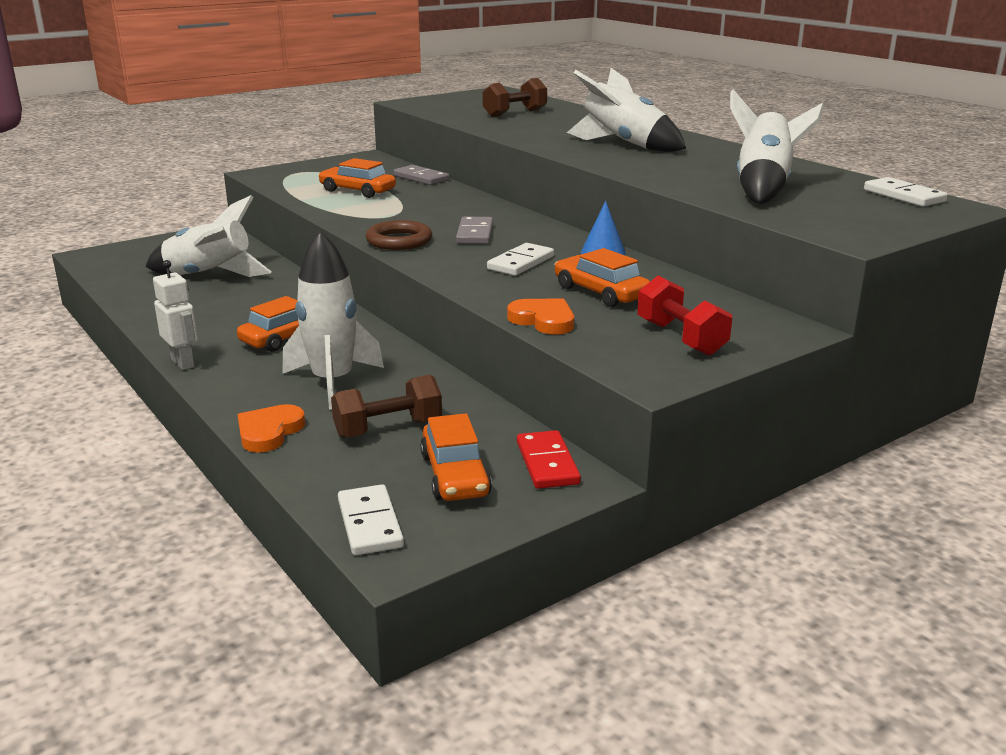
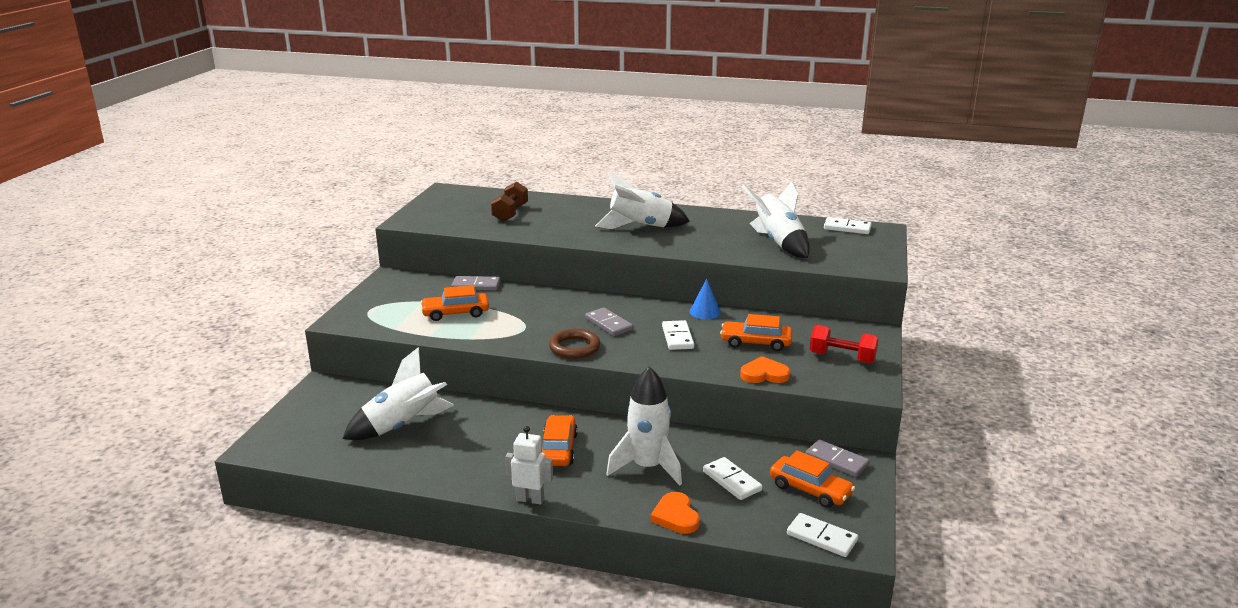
camera: 40 degrees left, 0 degrees up
brown dumbbell [331,375,442,438] -> white domino [703,457,762,500]
red domino [517,430,581,489] -> grey domino [806,439,869,477]

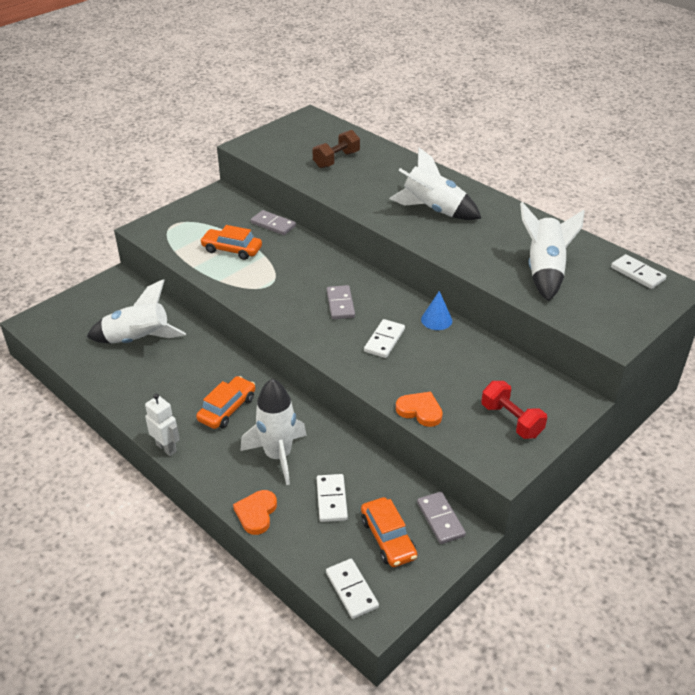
camera: 30 degrees right, 15 degrees up
brown ring [549,329,600,359] -> none
orange car [720,314,792,351] -> none

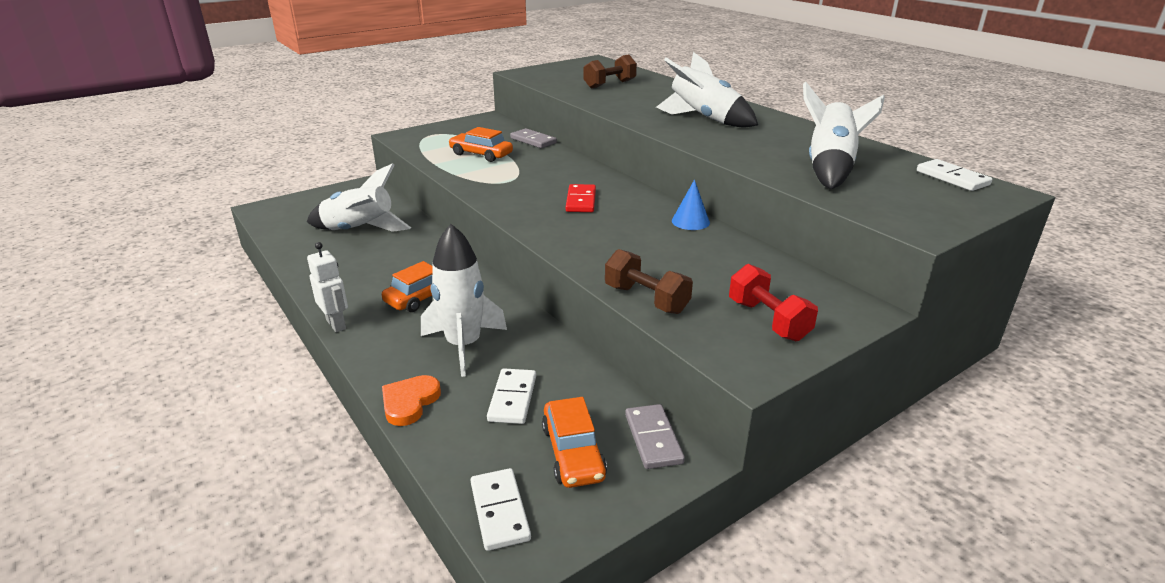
camera: 10 degrees right, 10 degrees down
grey domino [327,285,355,319] -> red domino [566,184,596,212]
white domino [364,319,405,358] -> none
orange heart [396,392,443,427] -> brown dumbbell [605,249,693,314]

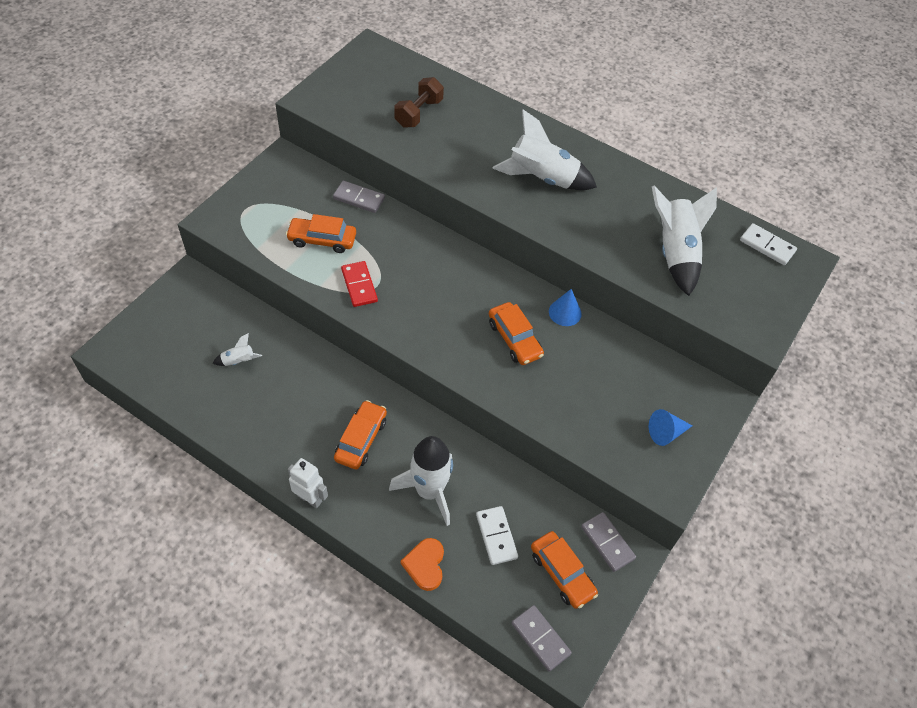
camera: 25 degrees left, 25 degrees up
white rocket [307,163,411,232] -> white rocket [213,333,262,366], size x0.45
white domino [471,468,531,551] -> grey domino [512,605,572,671]
red domino [566,184,596,212] -> red domino moved to [341,261,378,307]
brown dumbbell [605,249,693,314] -> none
red dumbbell [729,264,818,341] -> blue cone [649,409,692,446]
none -> orange car [489,302,544,365]

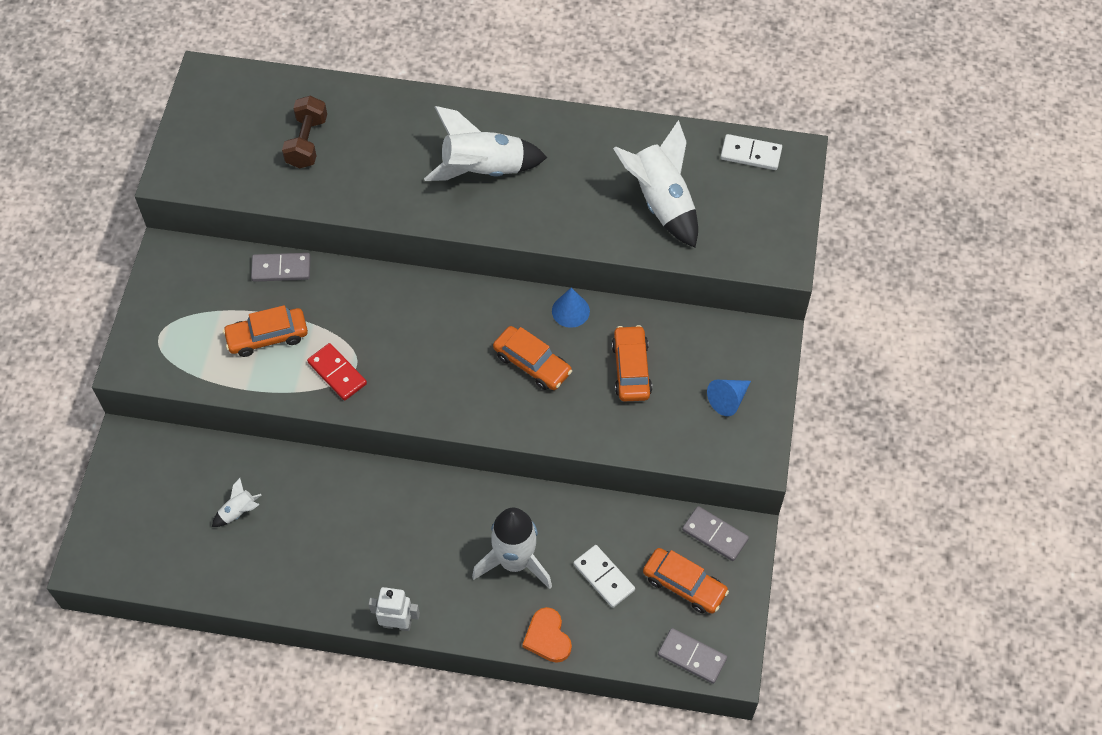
camera: 20 degrees left, 5 degrees up
orange car [334,400,387,469] -> orange car moved to [612,325,652,402]

